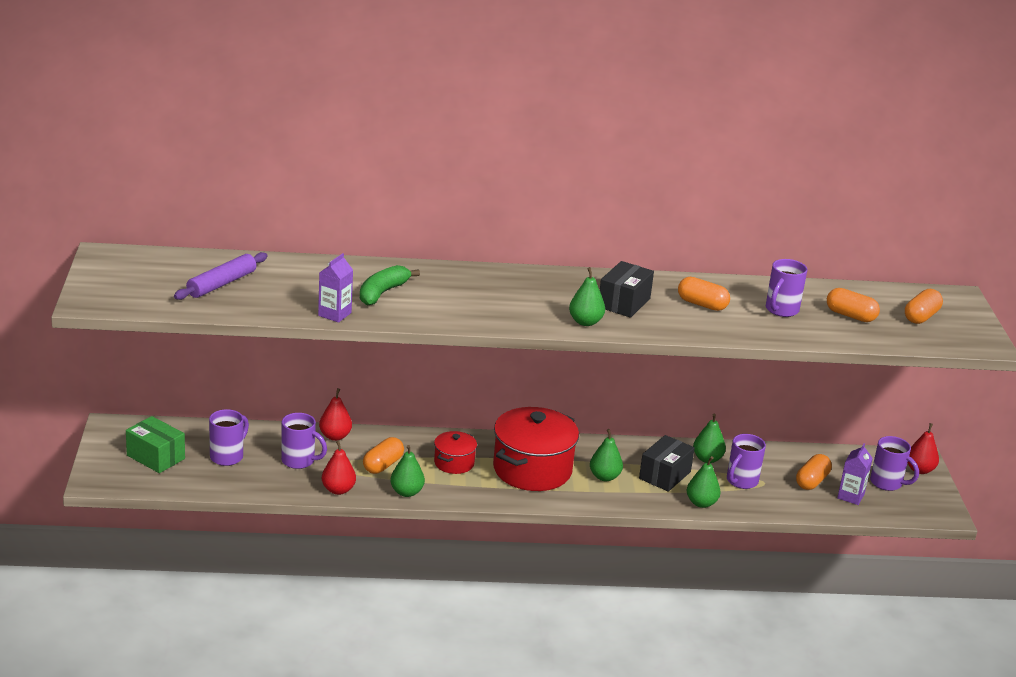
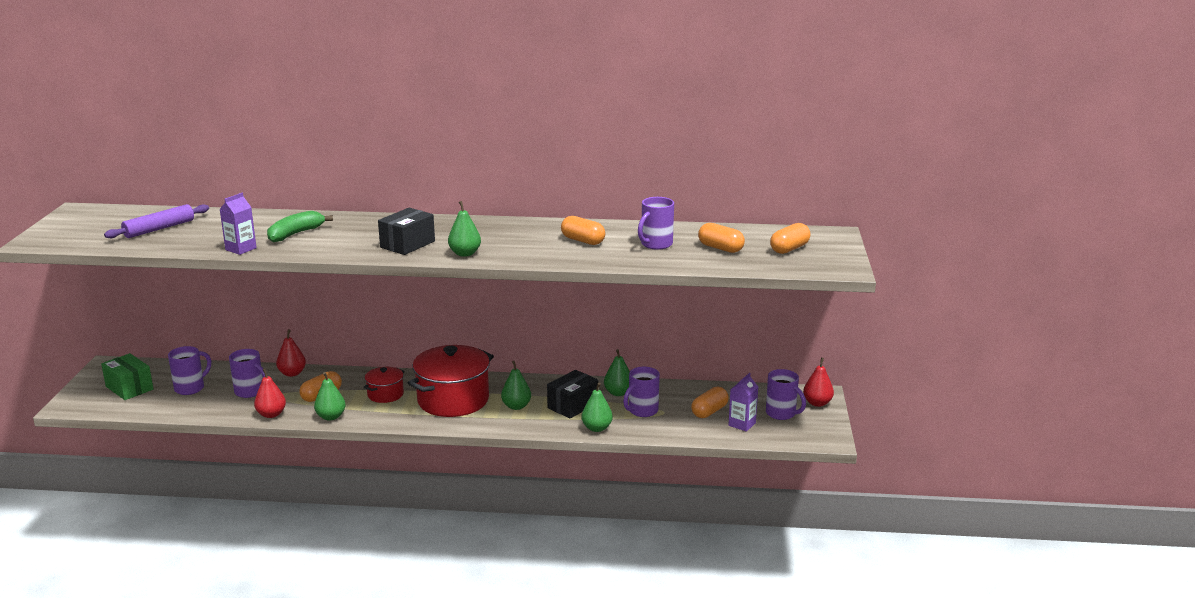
camera: 10 degrees right, 5 degrees down
black box [600,261,654,318] -> black box moved to [378,208,435,255]

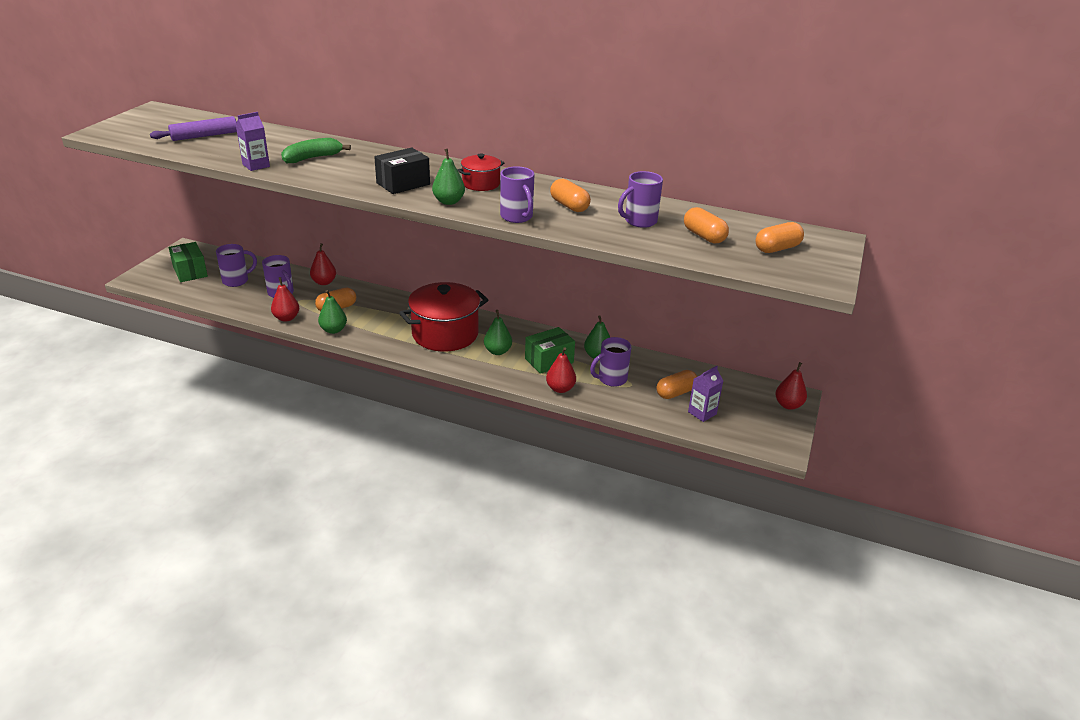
camera: 15 degrees right, 10 degrees up
red pot [364,367,405,403] -> red pot moved to [457,153,504,191]
black box [547,370,598,419] -> green box [525,327,575,374]
green pear [581,383,613,432] -> red pear [546,347,576,393]
purple mug [766,369,806,420] -> purple mug moved to [500,166,535,223]

